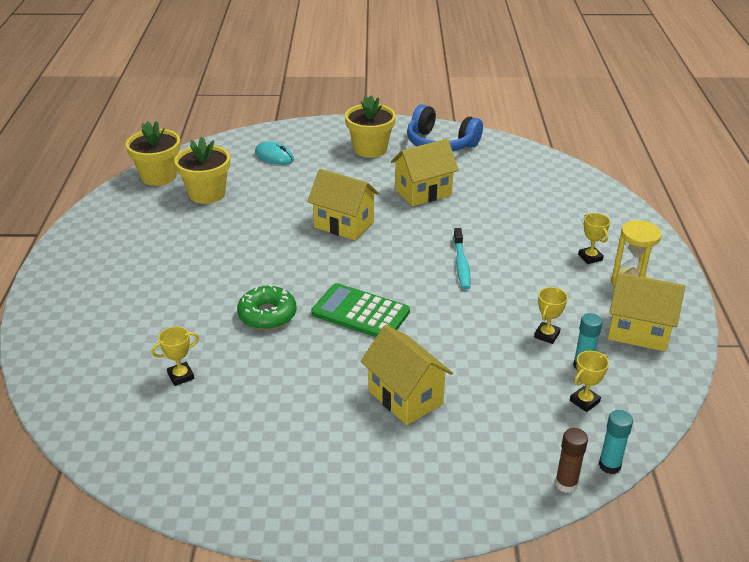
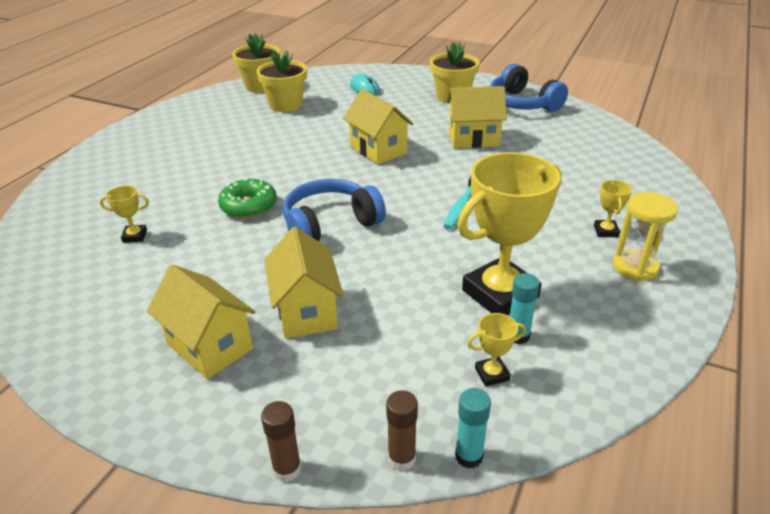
camera: 25 degrees right, 0 degrees up
green calculator [311,283,410,337] -> blue headphones [283,179,386,241]
yellow trophy [534,287,568,344] -> yellow trophy [457,152,562,315], size x2.40
yellow house [608,272,685,352] -> yellow house moved to [147,265,256,379]
none -> brown glue stick [261,401,301,482]

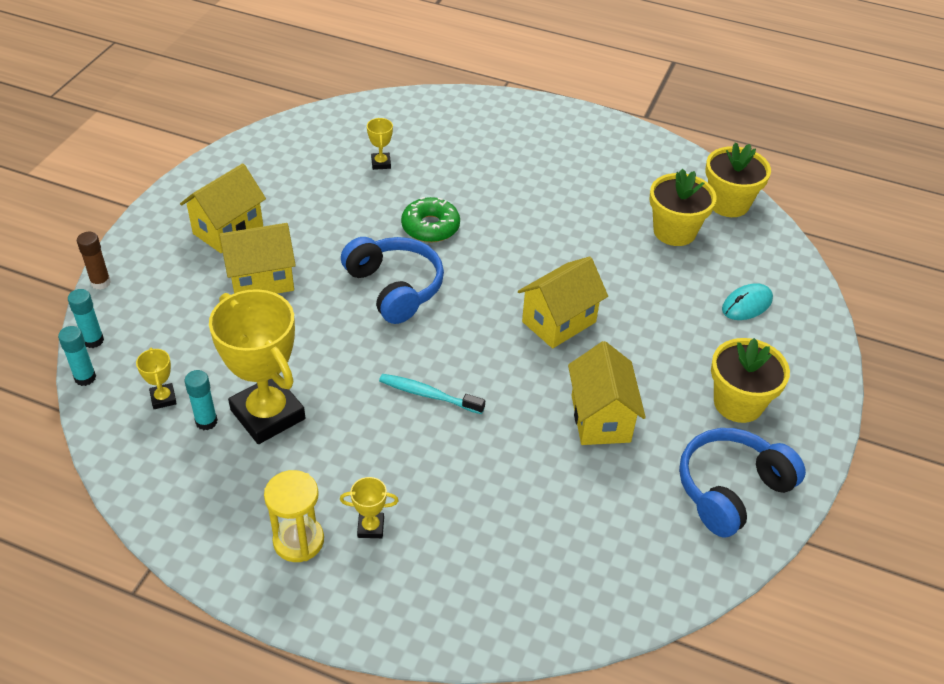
camera: 85 degrees right, 10 degrees up
brown glue stick [386,390,418,471] -> turquoise glue stick [68,289,104,348]

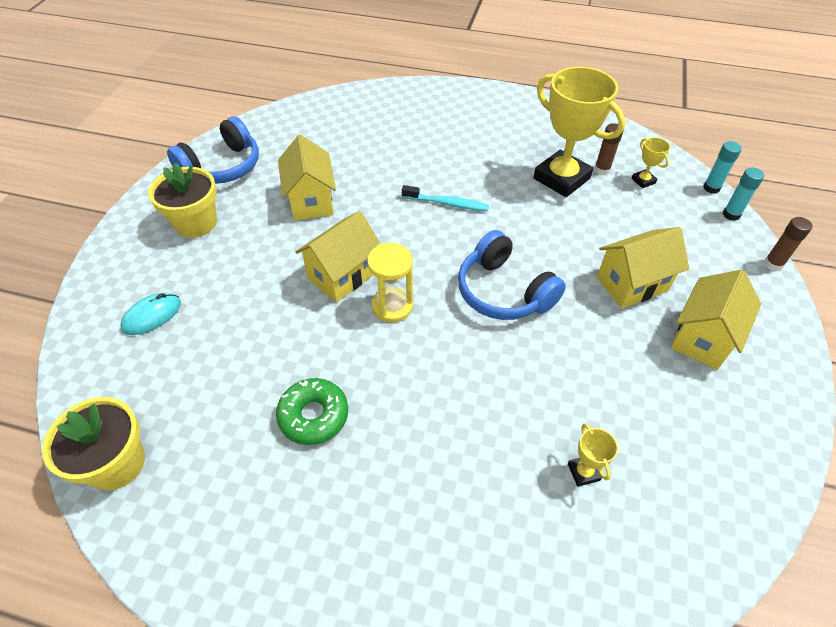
camera: 175 degrees right, 5 degrees up
turquoise glue stick [184,370,218,431] -> brown glue stick [594,123,623,175]
yellow hourglass [264,470,324,562] -> yellow hourglass moved to [367,243,413,323]
yellow trophy [340,477,399,538] -> none
green donut [401,197,460,243] -> green donut moved to [276,378,348,445]
yellow flower pot [649,168,717,246] -> none

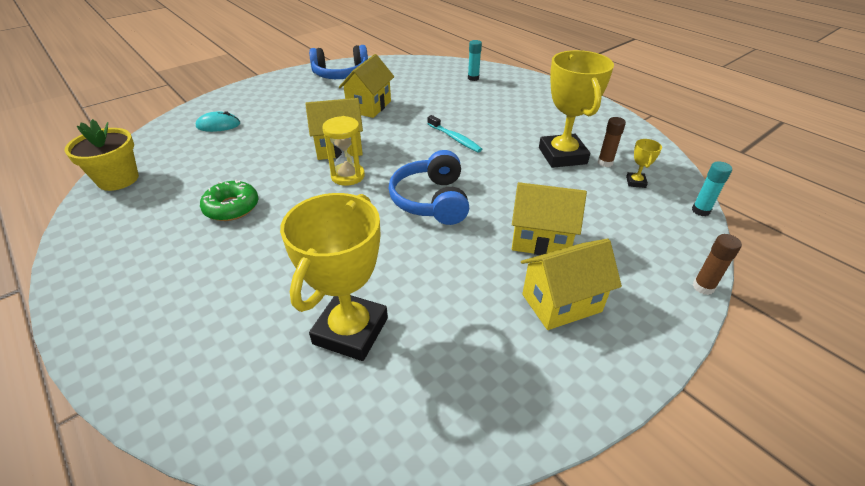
camera: 35 degrees right, 10 degrees down
yellow flower pot [148,163,217,238] -> none
yellow trophy [568,423,618,487] -> yellow trophy [280,193,388,361], size x2.40
turquoise glue stick [723,168,764,221] -> turquoise glue stick moved to [468,40,482,81]

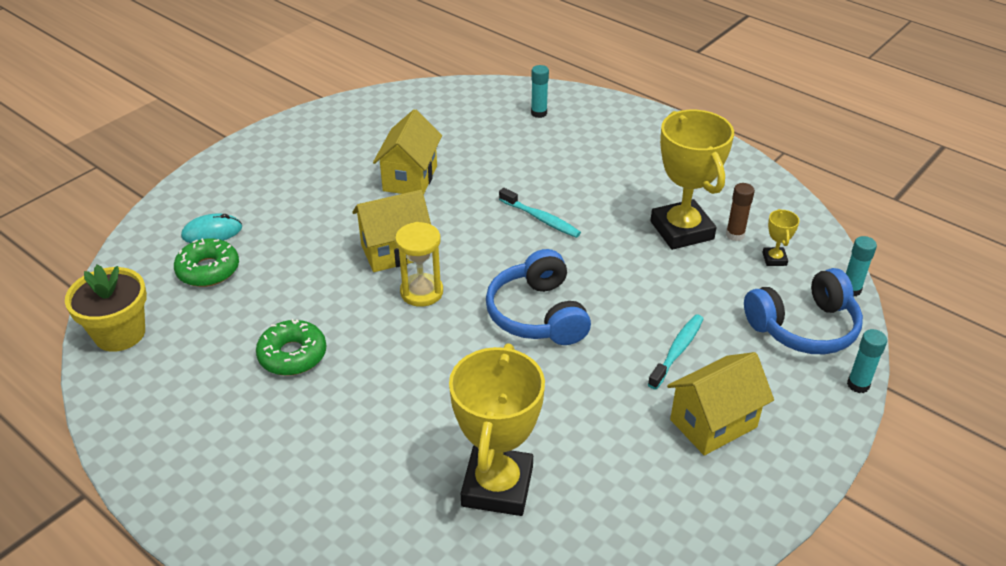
camera: 10 degrees left, 0 degrees up
blue headphones [309,45,368,79] -> blue headphones moved to [744,268,863,354]
yellow house [512,182,587,255] -> turquoise toothbrush [648,314,703,389]
brown glue stick [693,234,742,295] -> turquoise glue stick [847,329,887,393]
none -> green donut [174,238,239,287]

